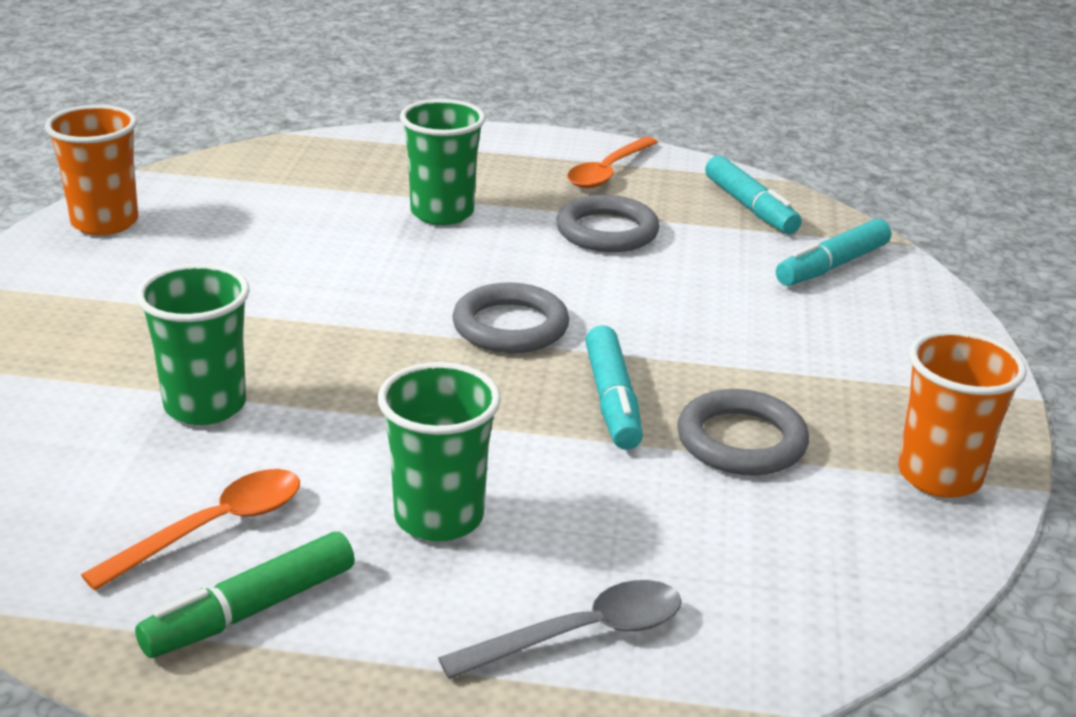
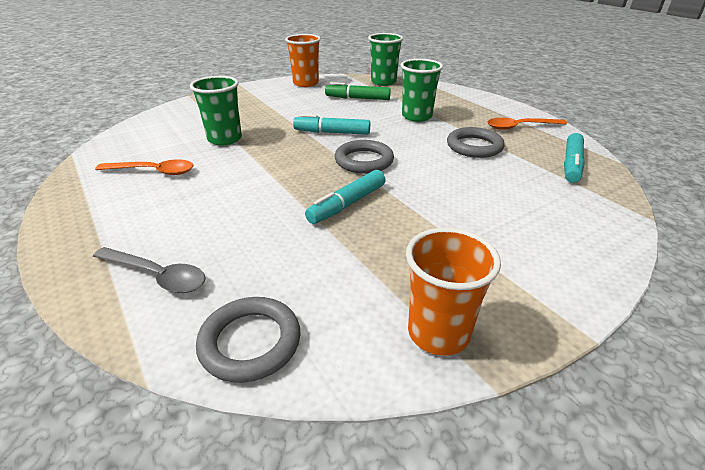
camera: 50 degrees right, 5 degrees up
green marker [135,532,355,658] -> green marker moved to [325,82,391,100]
green cup [378,362,501,542] -> green cup moved to [368,33,403,86]
grey ring [677,389,809,476] -> grey ring moved to [196,297,301,383]
turquoise marker [776,219,891,286] -> turquoise marker moved to [293,114,370,135]

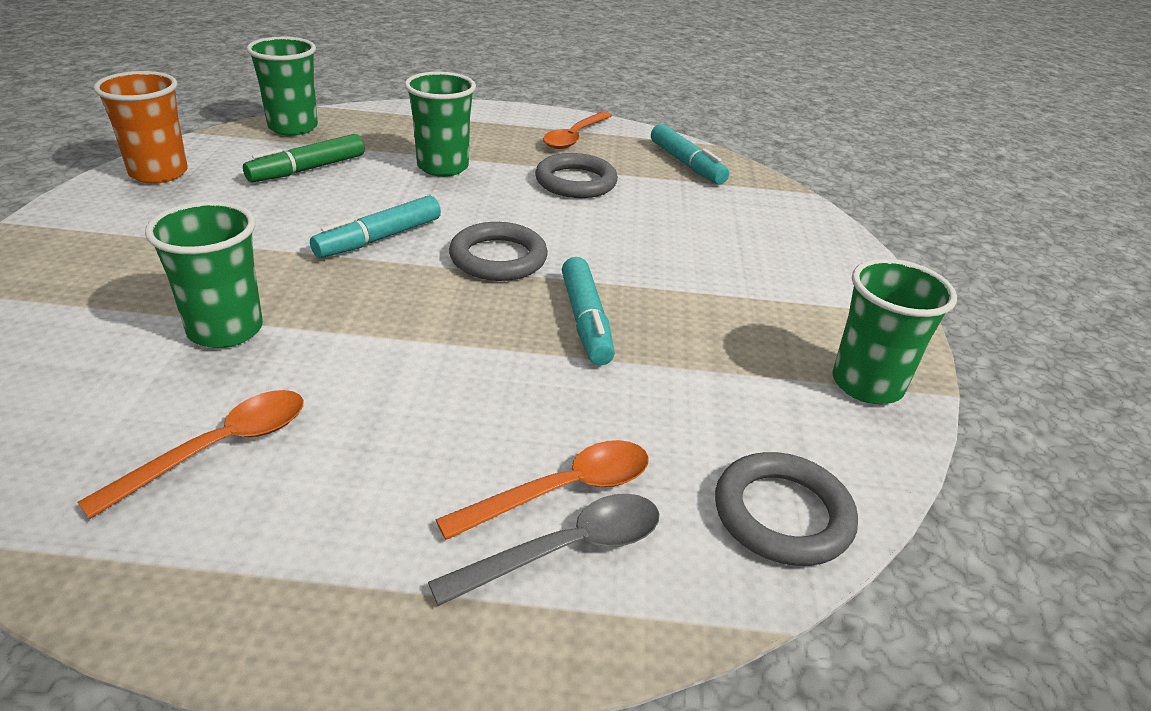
camera: 55 degrees left, 0 degrees up
orange cup [406,228,501,356] -> green cup [832,258,957,404]
none -> orange spoon [435,440,649,540]

